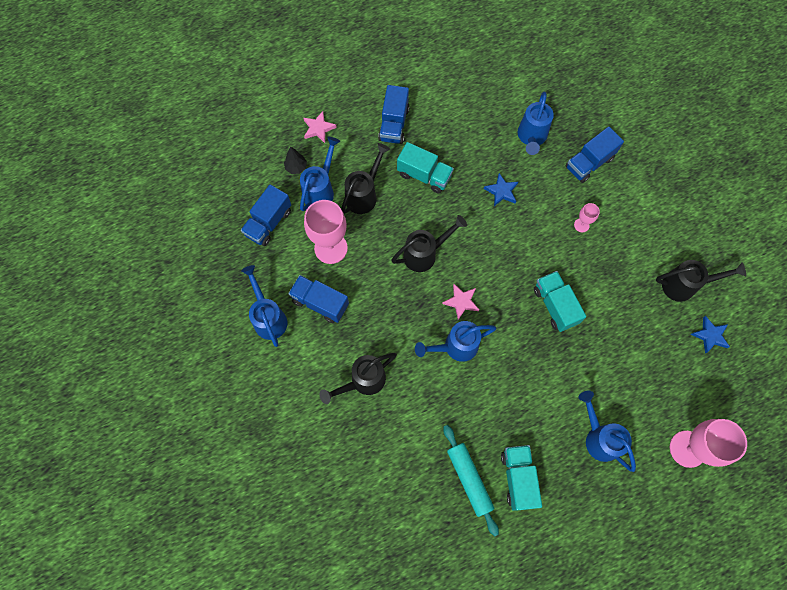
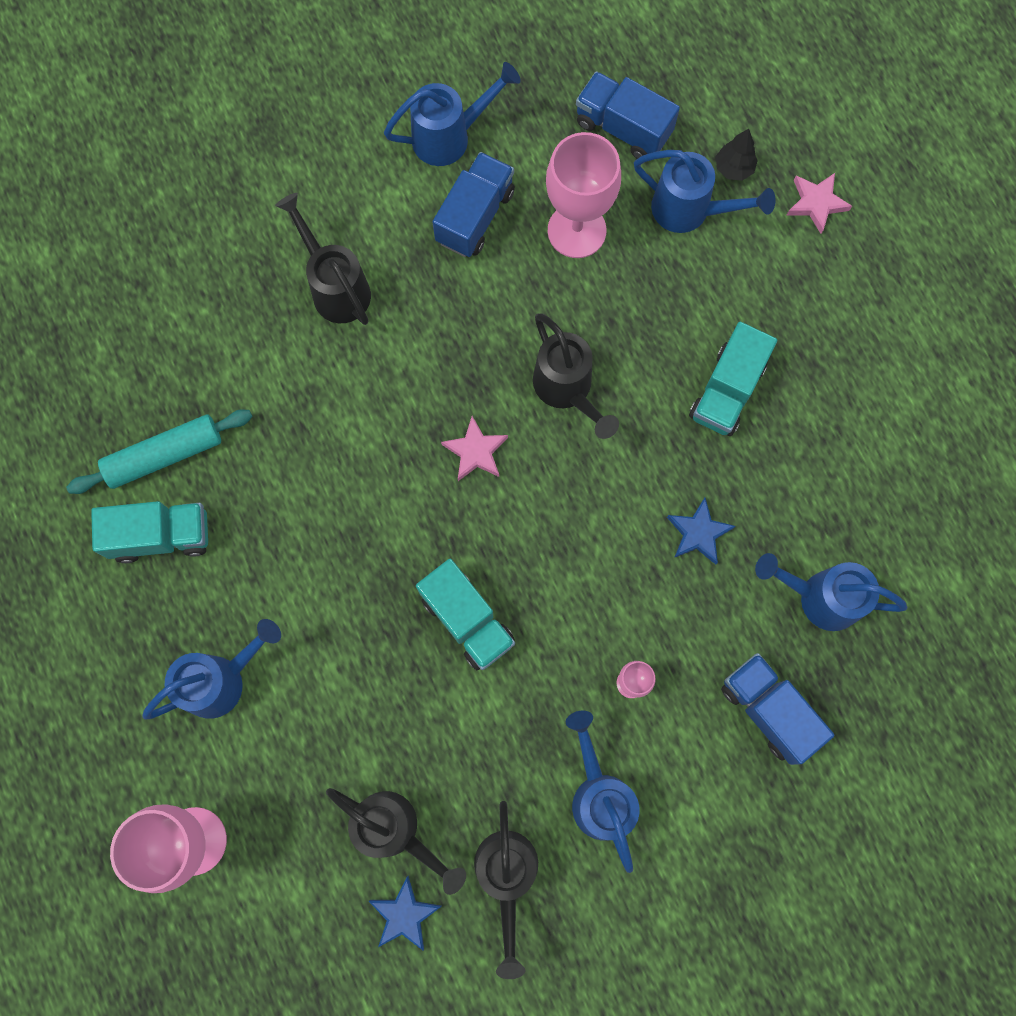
camera: 90 degrees right, 5 degrees up
black watering can [341,143,390,214] -> black watering can moved to [326,788,466,895]
blue truck [378,85,410,144] -> none
blue watering can [415,321,496,362] -> blue watering can moved to [566,710,640,873]
turquoise truck [534,271,586,332] -> turquoise truck turned 75 degrees clockwise [416,559,515,670]

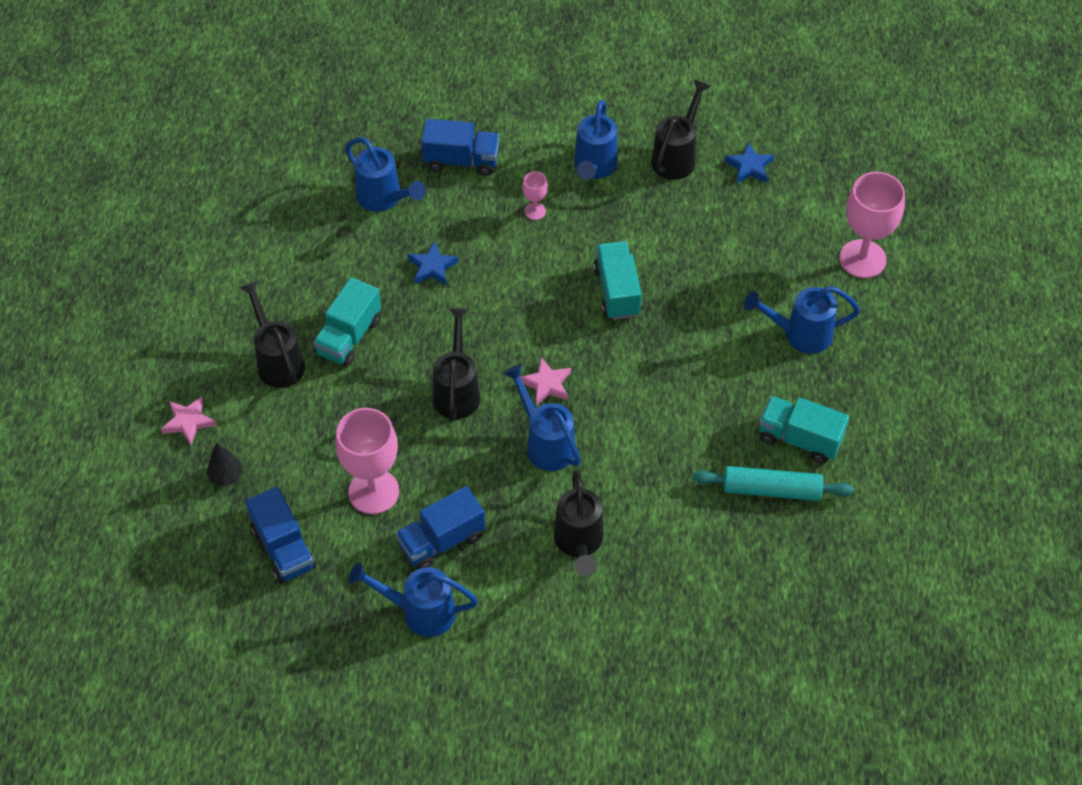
camera: 150 degrees left, 20 degrees down
black watering can [326,788,466,895] -> black watering can moved to [239,280,305,388]
blue watering can [634,150,776,233] -> blue watering can moved to [503,364,581,471]
turquoise truck [689,322,777,436] -> turquoise truck turned 150 degrees clockwise [313,277,381,367]
blue truck [721,653,834,765] -> blue truck turned 75 degrees counterclockwise [421,119,499,176]

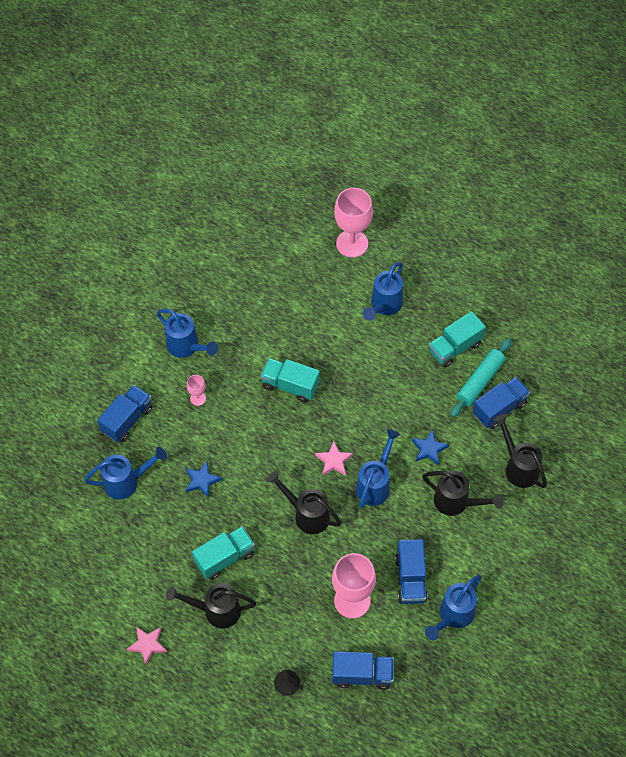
camera: 60 degrees left, 5 degrees up
pink star [161,396,216,445] -> pink star moved to [127,627,167,665]
turquoise truck [313,277,381,367] -> turquoise truck turned 90 degrees counterclockwise [192,526,255,580]
blue watering can [503,364,581,471] -> blue watering can turned 120 degrees clockwise [356,429,400,508]
black watering can [651,80,711,180] -> black watering can moved to [494,414,547,488]
blue star [725,142,774,184] -> blue star moved to [412,429,449,466]
none -> blue truck [473,377,530,429]

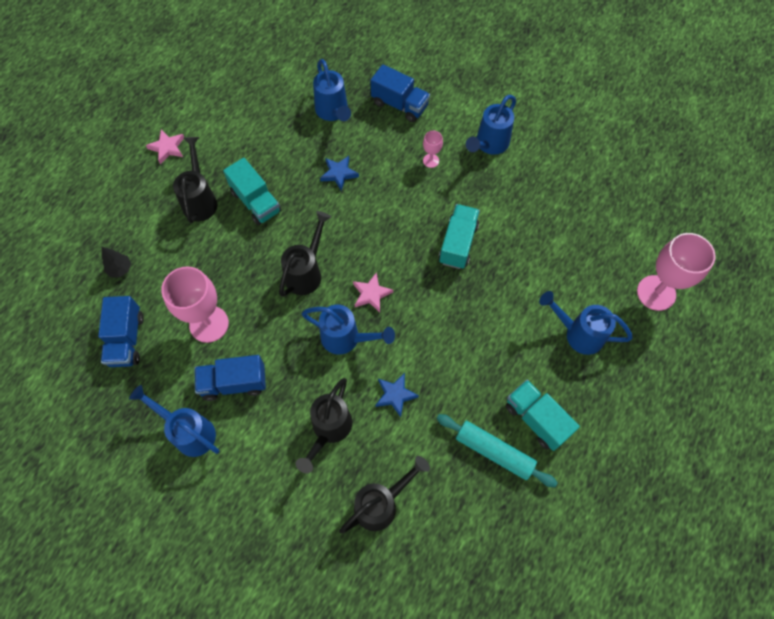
camera: 85 degrees right, 5 degrees up
blue truck [473,377,530,429] -> none

